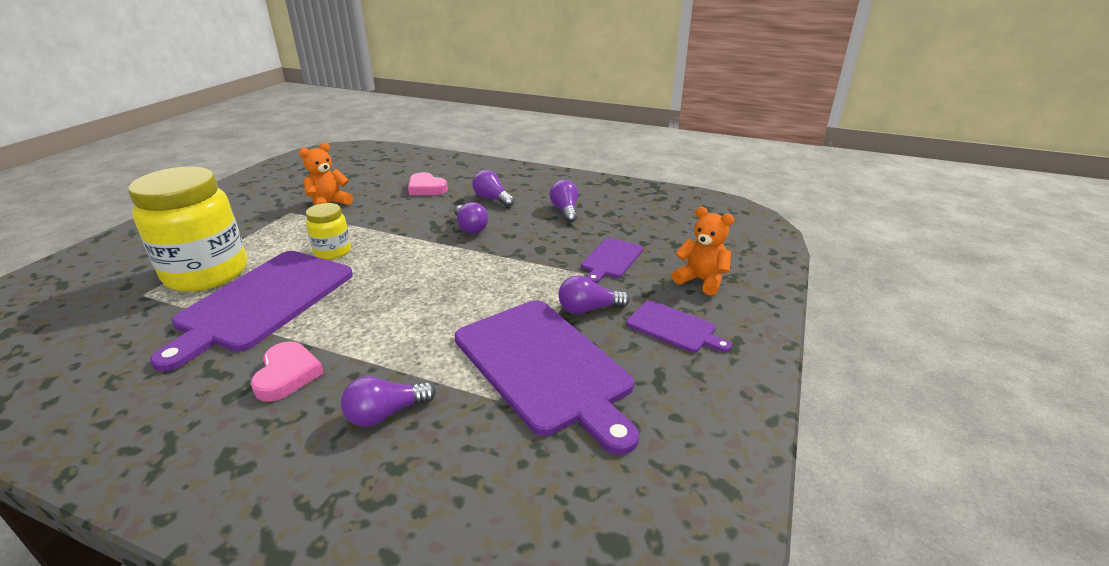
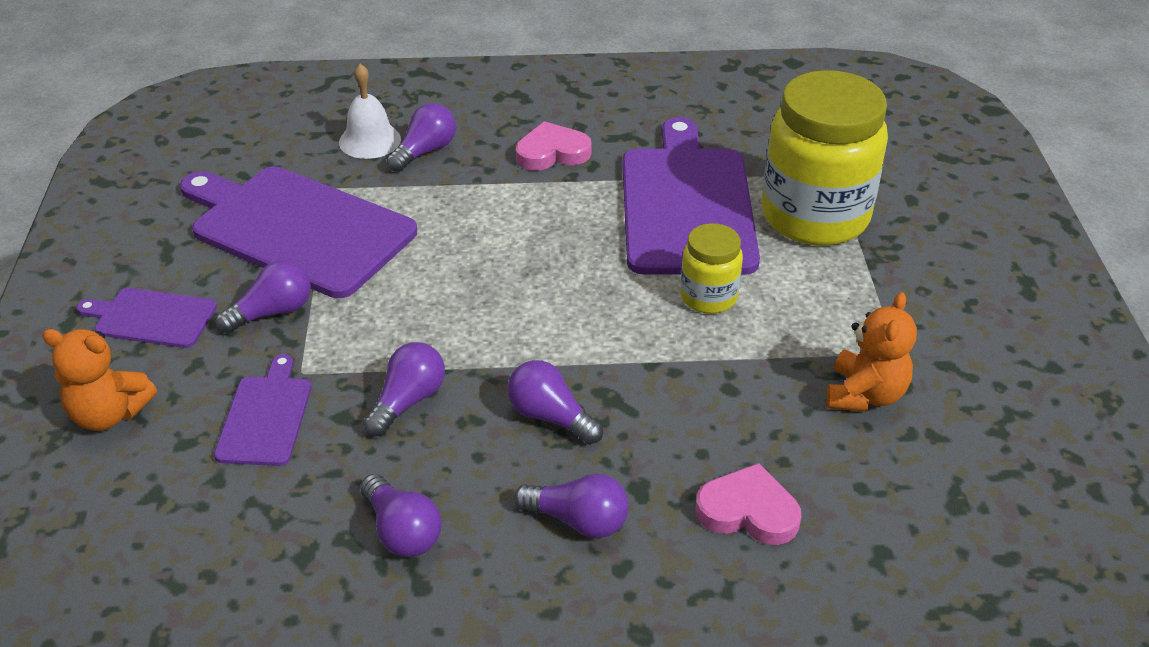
camera: 155 degrees right, 10 degrees up
pink heart [251,341,324,402] -> pink heart turned 105 degrees clockwise [516,121,592,171]
none -> white bell [339,64,401,159]
none -> purple light bulb [363,342,445,436]

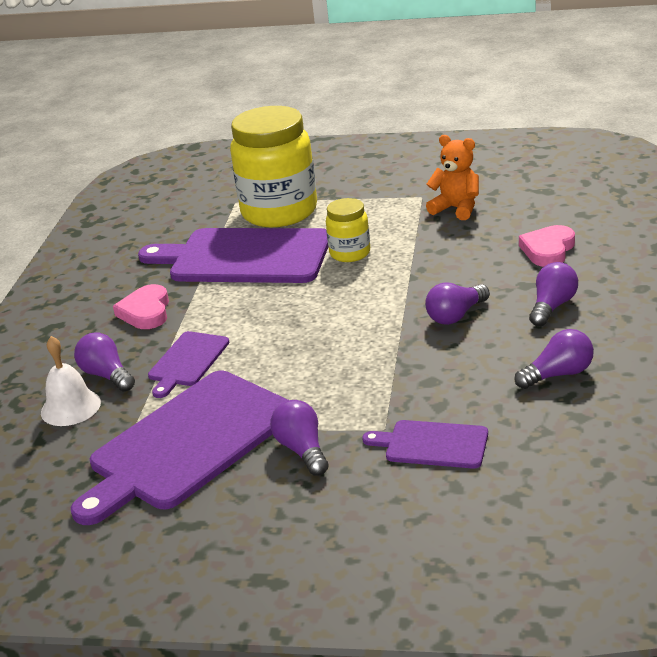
camera: 75 degrees left, 10 degrees down
orange teddy bear [42,329,157,431] -> none
purple cutting board [76,288,217,348] -> purple cutting board moved to [148,331,230,398]
purple light bulb [363,342,445,436] -> none

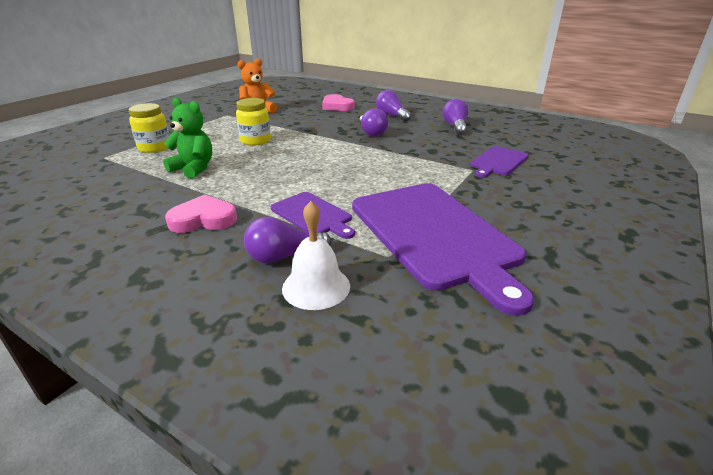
camera: 70 degrees left, 0 degrees up
pink heart [113,284,169,329] -> pink heart turned 150 degrees clockwise [165,194,237,233]
purple cutting board [138,228,328,283] -> green teddy bear [163,98,212,179]
yellow jar [230,106,317,227] -> yellow jar [129,103,170,153], size x0.49
purple light bulb [270,400,329,476] -> none

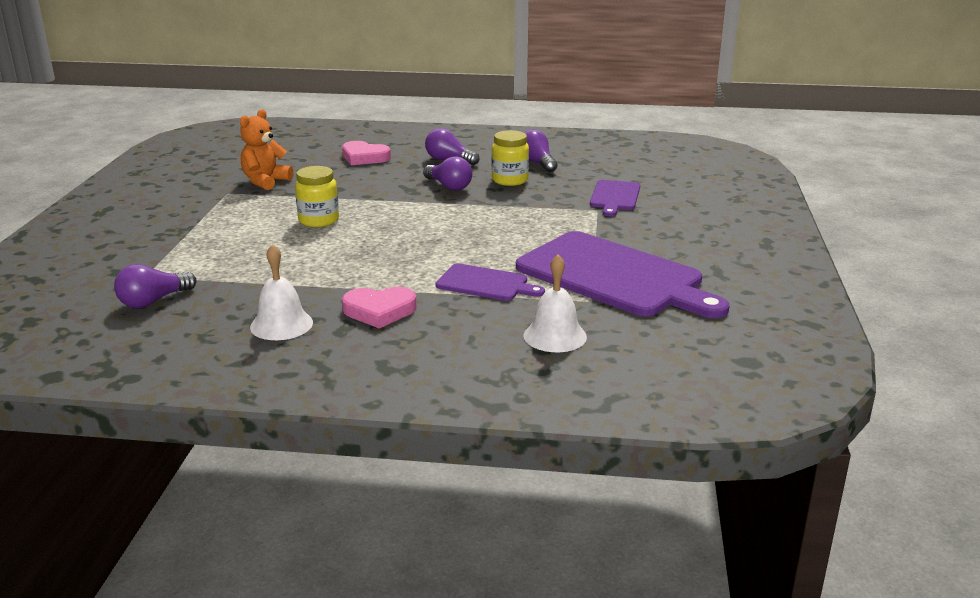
camera: 25 degrees left, 5 degrees down
yellow jar [129,103,170,153] -> yellow jar moved to [491,130,529,186]
green teddy bear [163,98,212,179] -> none
pink heart [165,194,237,233] -> pink heart turned 150 degrees counterclockwise [342,287,417,328]
purple light bulb [244,217,332,263] -> purple light bulb moved to [114,264,197,308]
none -> white bell [250,244,313,340]

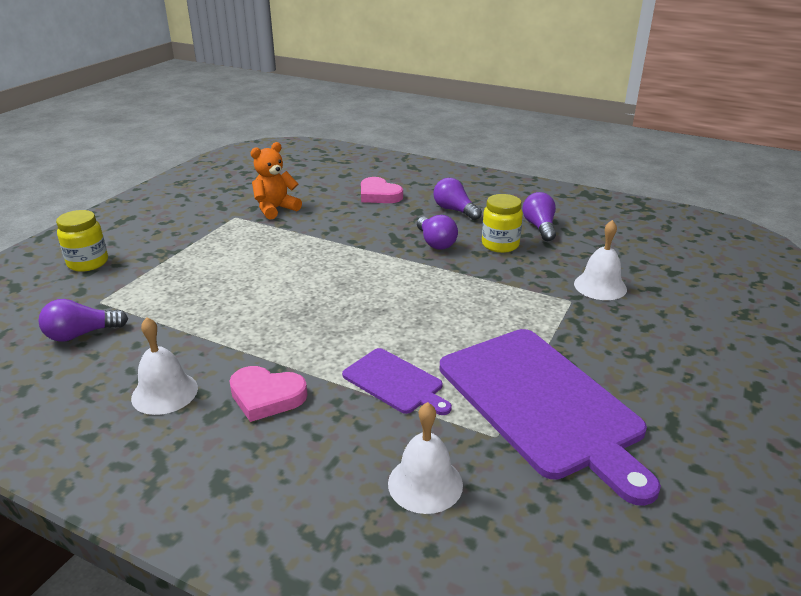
camera: 20 degrees right, 5 degrees up
yellow jar [295,166,339,227] -> yellow jar moved to [56,210,108,272]
purple cutting board [590,180,640,217] -> white bell [574,220,627,300]

